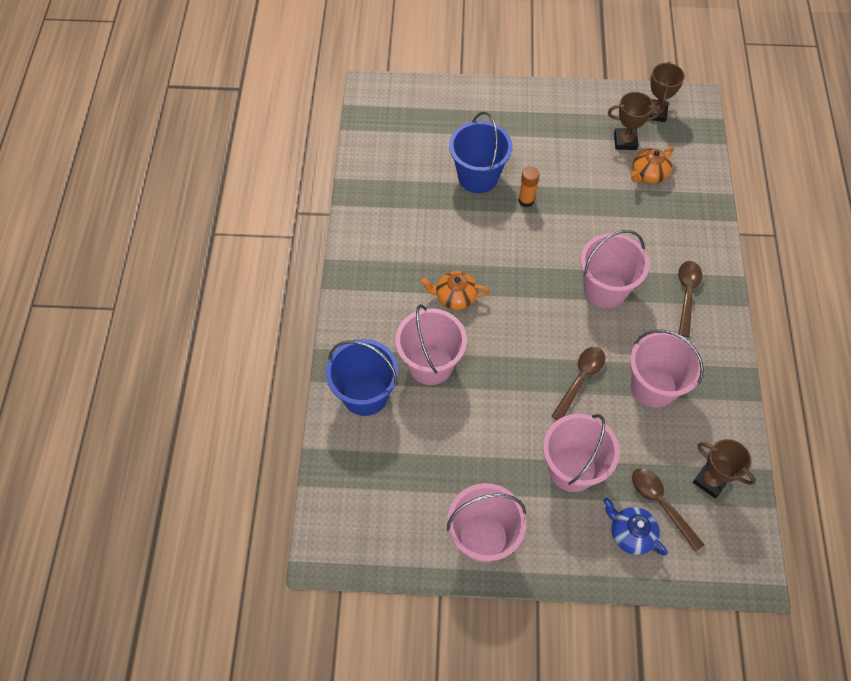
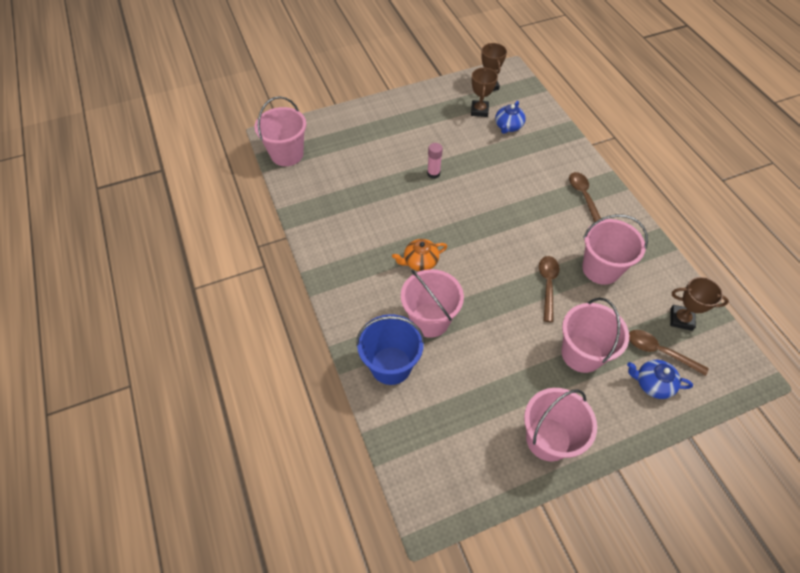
camera: 25 degrees left, 5 degrees down
blue bucket [449,112,512,193] -> none
orange glue stick [518,167,540,208] -> pink glue stick [427,143,443,179]
pink bucket [581,230,649,308] -> pink bucket moved to [254,96,306,166]
brown trophy [608,92,661,150] -> brown trophy turned 60 degrees counterclockwise [471,67,498,117]
orange teapot [631,146,674,184] -> blue teapot [495,101,526,134]

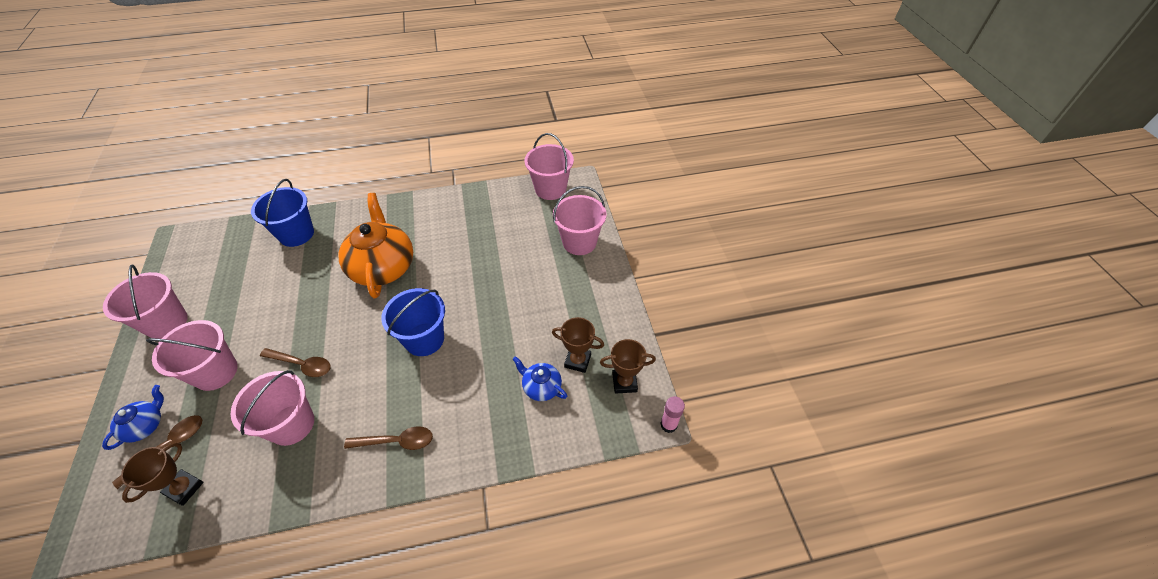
camera: 100 degrees right, 5 degrees down
orange teapot [392,239,448,271] -> orange teapot [338,193,413,298], size x2.08
pink bucket [401,269,464,338] -> pink bucket moved to [553,186,607,255]
pink glue stick [427,143,443,179] -> pink glue stick moved to [660,396,685,433]
none -> blue bucket [381,288,445,356]

